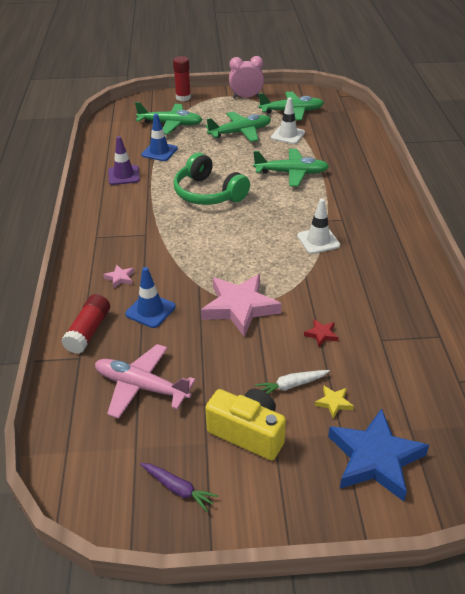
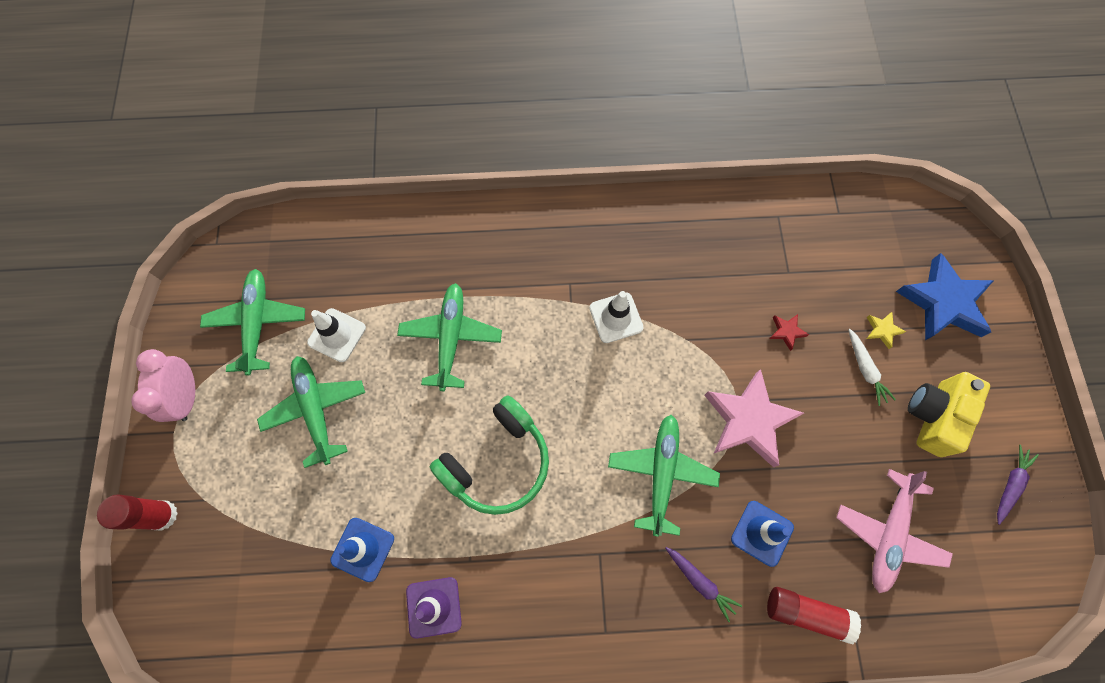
camera: 90 degrees left, 30 degrees up
pink star [103,265,134,289] -> purple carrot [665,547,742,622]
green plane [135,102,203,134] -> green plane moved to [608,415,720,537]

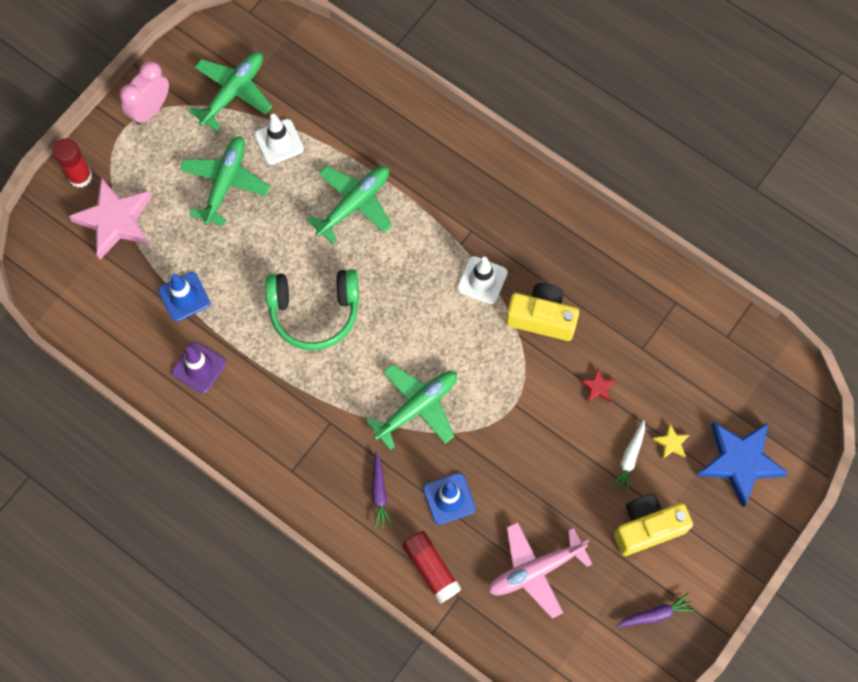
camera: 40 degrees right, 0 degrees up
pink star [704,369,804,467] -> pink star moved to [69,177,152,260]
none -> yellow camera [506,283,579,341]

